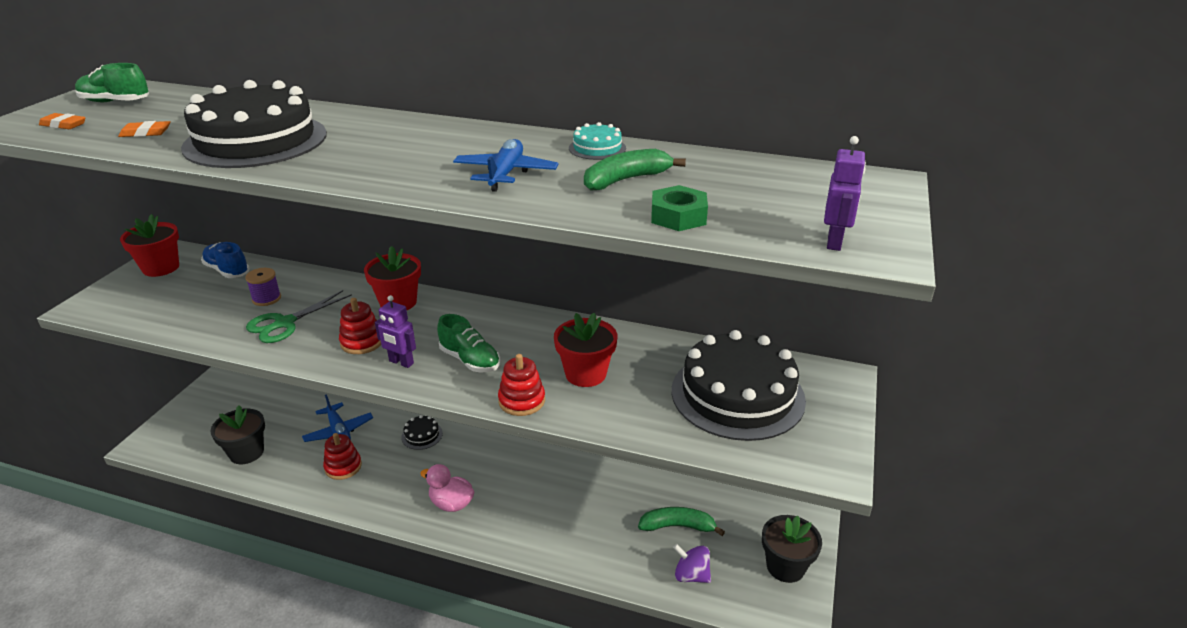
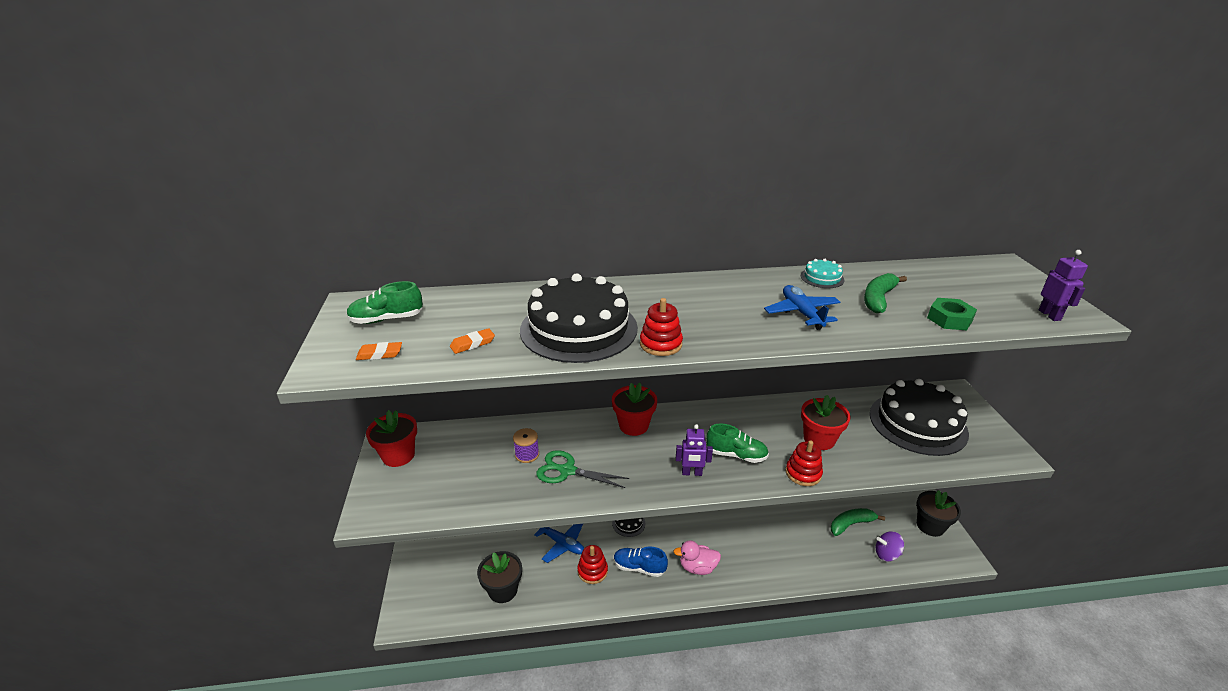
camera: 25 degrees left, 0 degrees up
blue shoe [201,242,250,278] -> blue shoe moved to [614,546,668,577]
green scissors [246,290,352,343] -> green scissors turned 90 degrees clockwise [536,450,629,488]
red stacking toy [339,298,381,354] -> red stacking toy moved to [640,298,683,356]

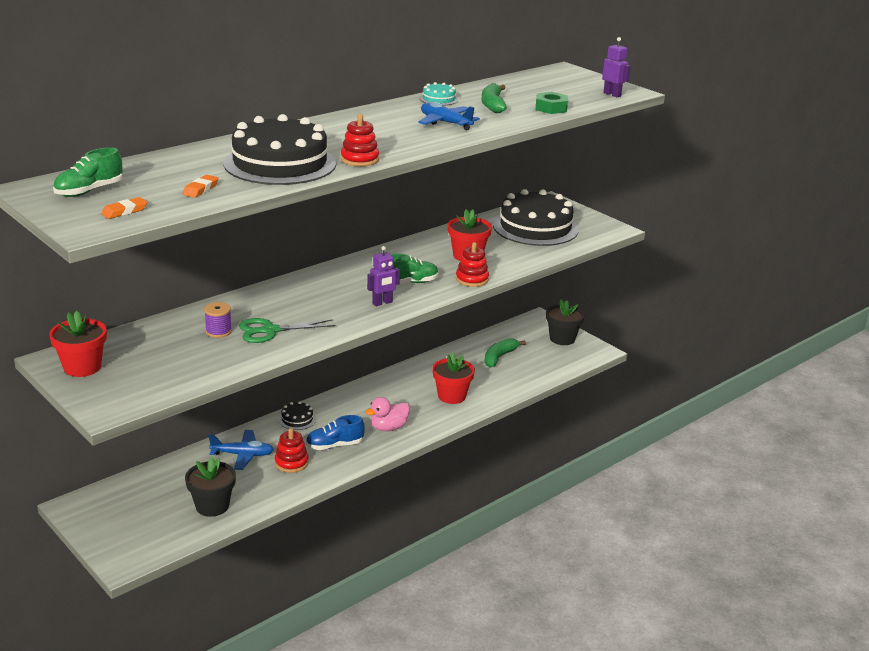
camera: 35 degrees left, 5 degrees down
red flower pot [612,383,657,436] -> red flower pot moved to [432,353,475,404]
purple spinning top [876,531,904,562] -> none

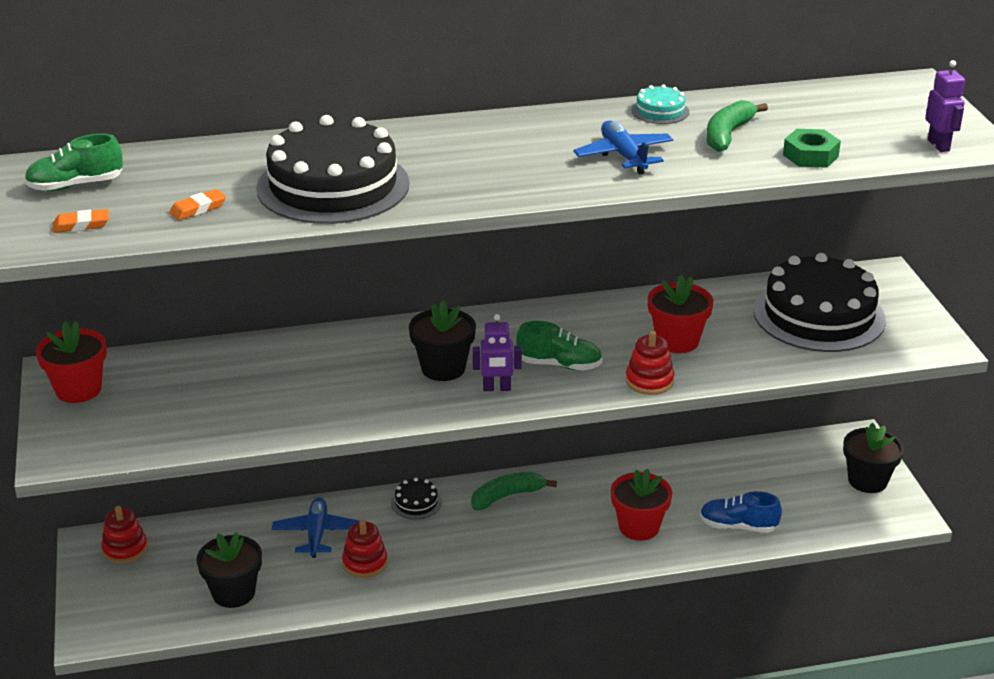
camera: 30 degrees right, 5 degrees up
purple spool [204,302,232,338] -> none
blue plane [208,430,274,470] -> blue plane turned 120 degrees counterclockwise [272,497,360,558]
green scissors [239,318,336,343] -> none
blue shoe [306,415,365,450] -> blue shoe moved to [700,491,782,533]
red stacking toy [341,114,379,166] -> red stacking toy moved to [101,506,148,564]
pink duck [365,397,410,431] -> none
green banana [484,338,526,367] -> green banana moved to [471,472,557,510]
none -> black flower pot [409,300,476,381]

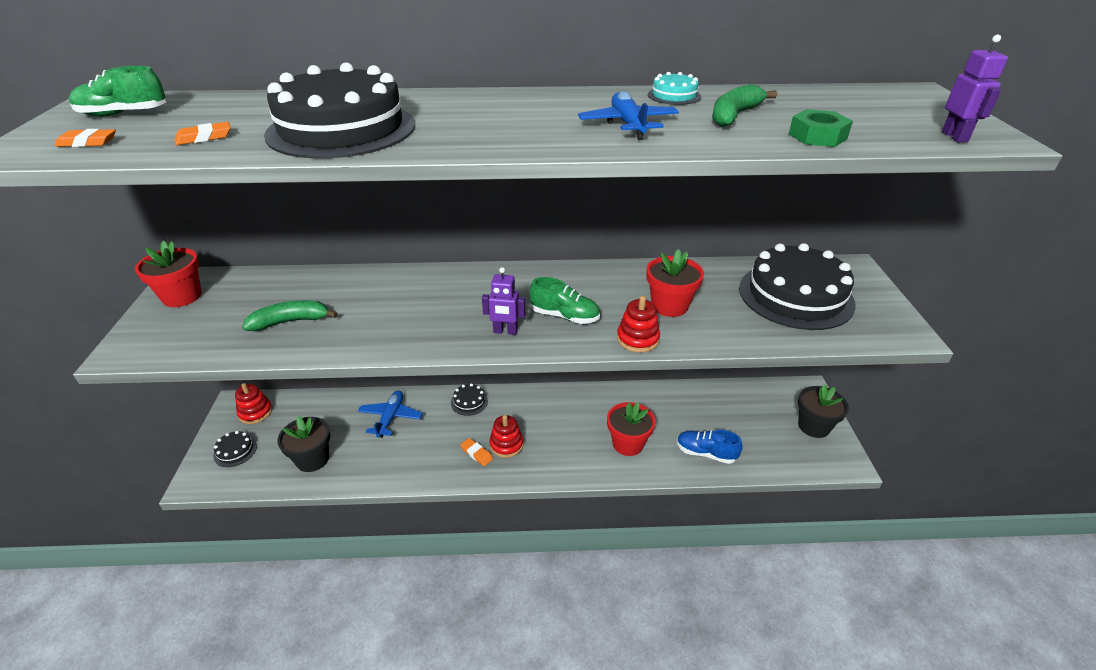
camera: 10 degrees right, 5 degrees up
red stacking toy [342,519,388,578] -> red stacking toy moved to [489,415,524,458]
black flower pot [409,300,476,381] -> none
green banana [471,472,557,510] -> green banana moved to [242,300,338,331]
none -> black cake [213,431,257,467]
none -> orange eraser [460,438,493,466]

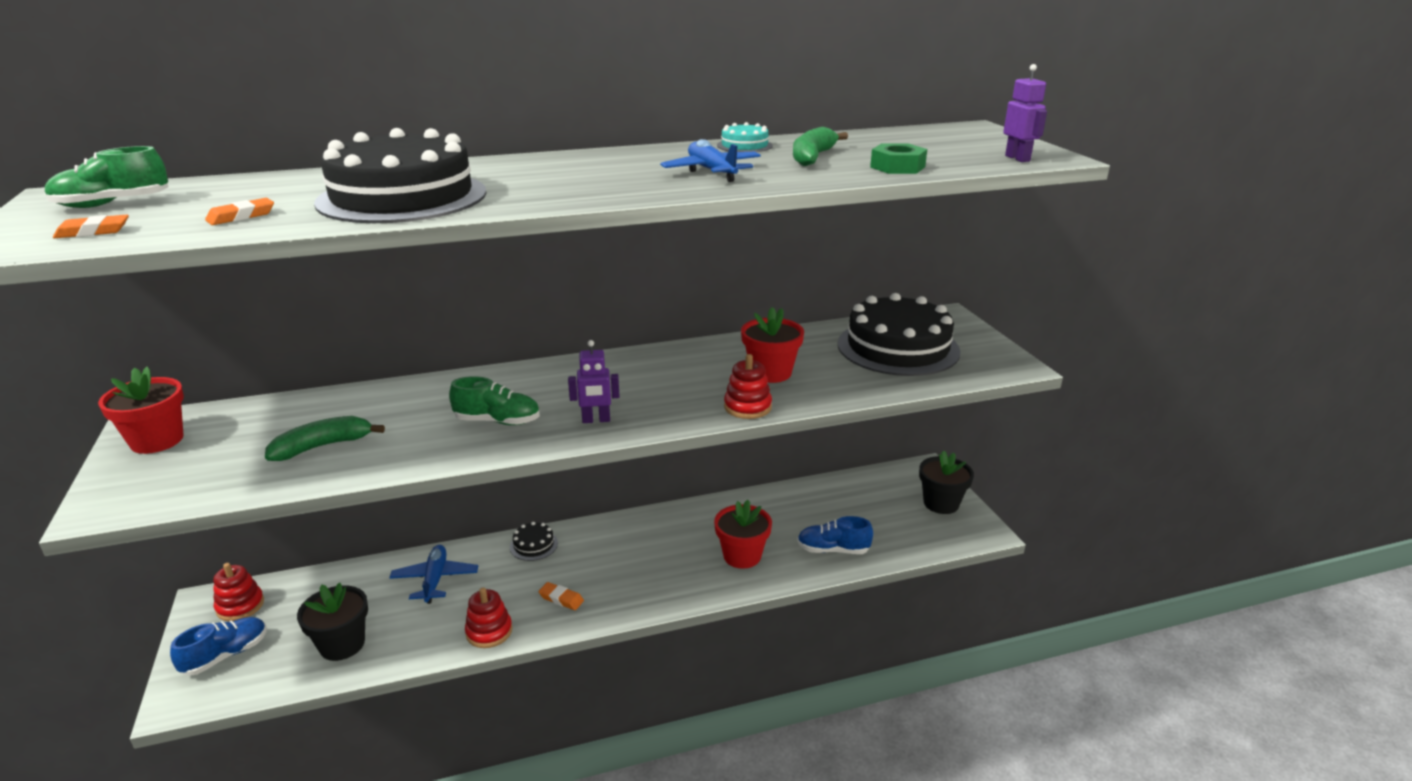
camera: 15 degrees left, 10 degrees down
black cake [213,431,257,467] -> blue shoe [170,617,267,676]
red stacking toy [489,415,524,458] -> red stacking toy moved to [465,588,512,648]
green shoe [529,277,600,324] -> green shoe moved to [449,376,540,425]

